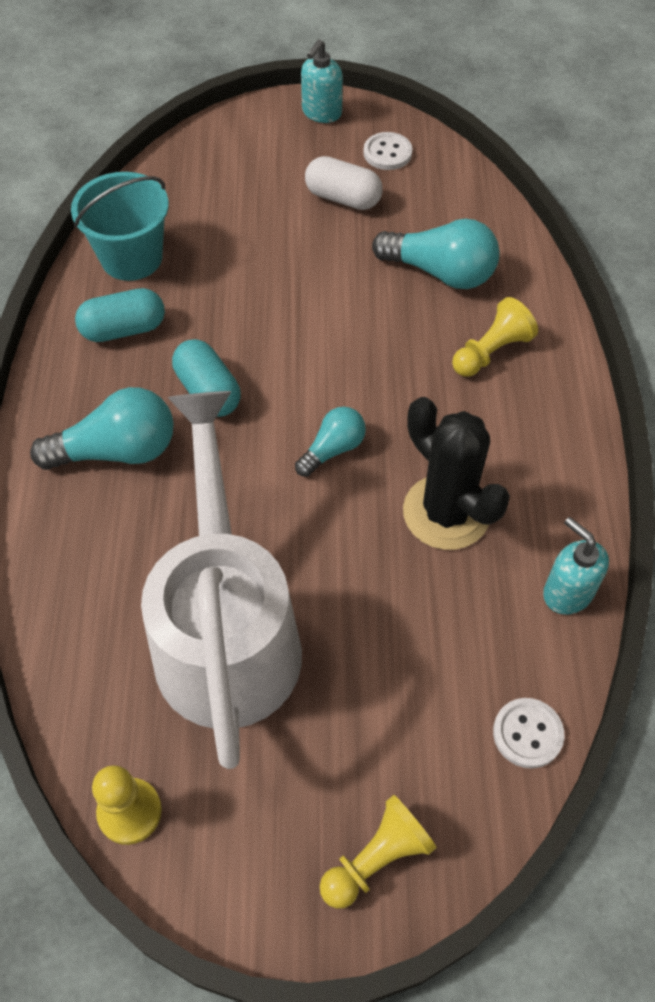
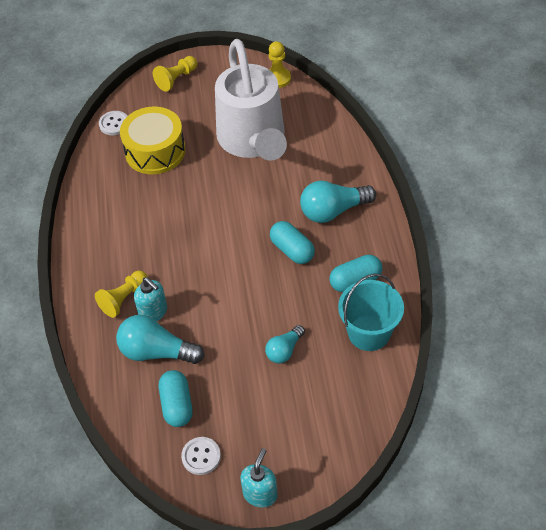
camera: 175 degrees right, 5 degrees down
turquoise light bulb [295,407,366,477] -> turquoise light bulb moved to [265,325,305,363]
white capsule [305,156,383,210] -> none
black cactus [403,397,510,550] -> none
turquoise soap dispenser [543,517,609,614] -> turquoise soap dispenser moved to [134,277,167,322]
none -> yellow drum [120,106,186,174]
none -> turquoise capsule [159,370,193,427]

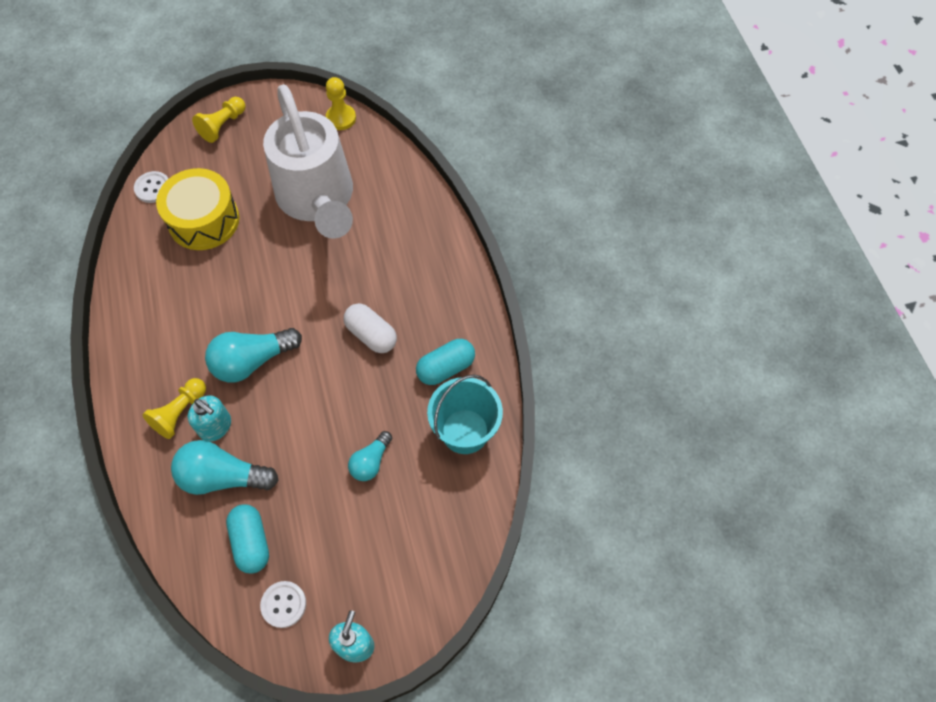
camera: 10 degrees left, 10 degrees up
turquoise capsule [270,221,315,264] -> white capsule [344,303,397,353]
turquoise light bulb [300,181,376,223] -> turquoise light bulb moved to [205,328,302,382]

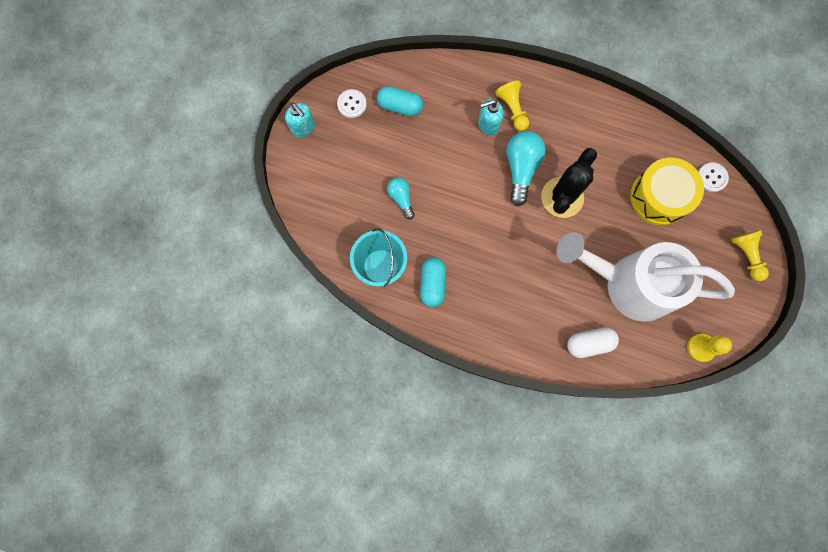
camera: 125 degrees right, 15 degrees up
turquoise light bulb [171,440,279,495] -> none
white capsule [344,303,397,353] -> white capsule moved to [567,327,619,358]
none -> black cactus [541,148,597,218]

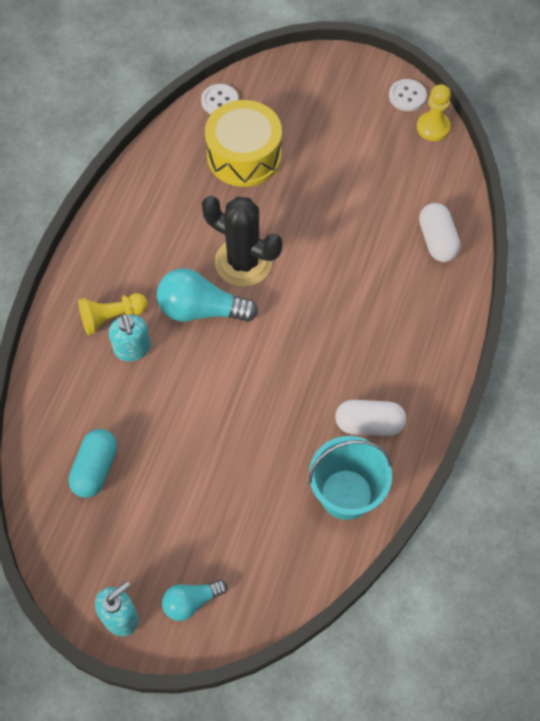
camera: 90 degrees left, 15 degrees down
white button [337,89,367,118] -> white button moved to [389,79,427,111]
turquoise light bulb [387,177,415,220] -> turquoise light bulb moved to [162,579,227,621]
turquoise capsule [420,257,446,307] -> white capsule [335,400,406,436]
white watering can [557,232,735,322] -> none
yellow pawn [731,230,769,281] -> none

